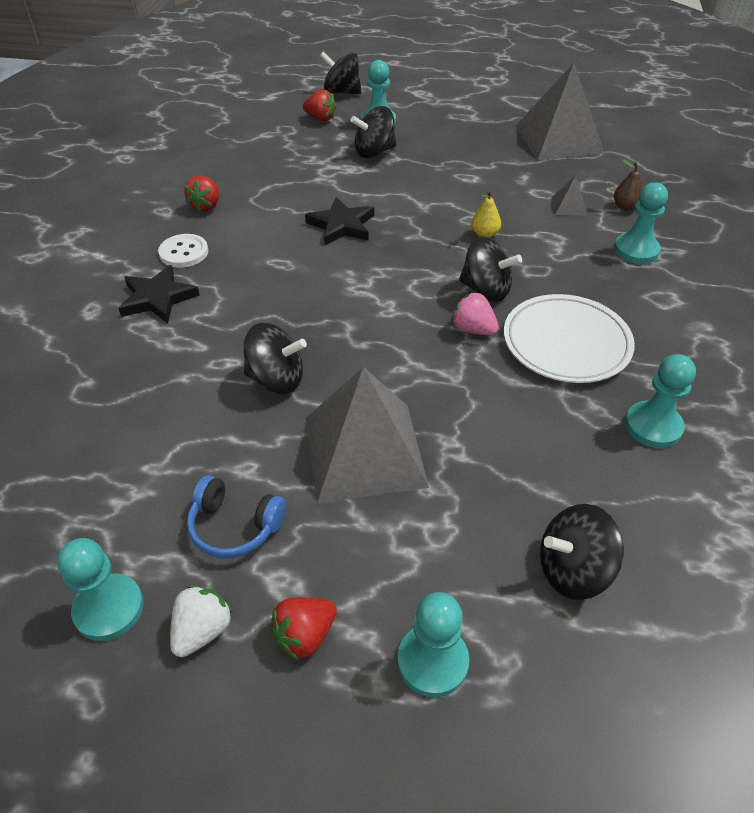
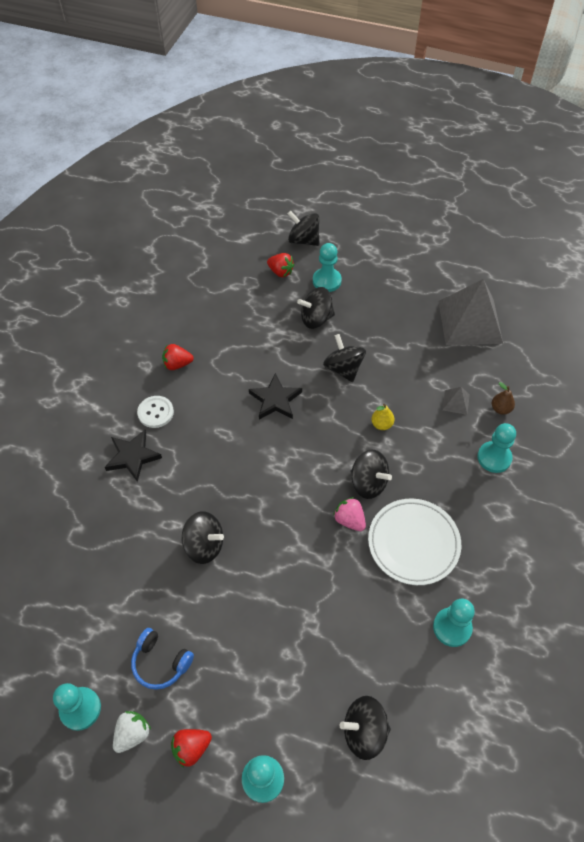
camera: 10 degrees right, 10 degrees up
red strawberry [184,176,219,212] -> red strawberry turned 60 degrees clockwise [162,344,194,370]
grey pyramid [306,367,429,503] -> none
none -> black spinning top [323,334,366,382]

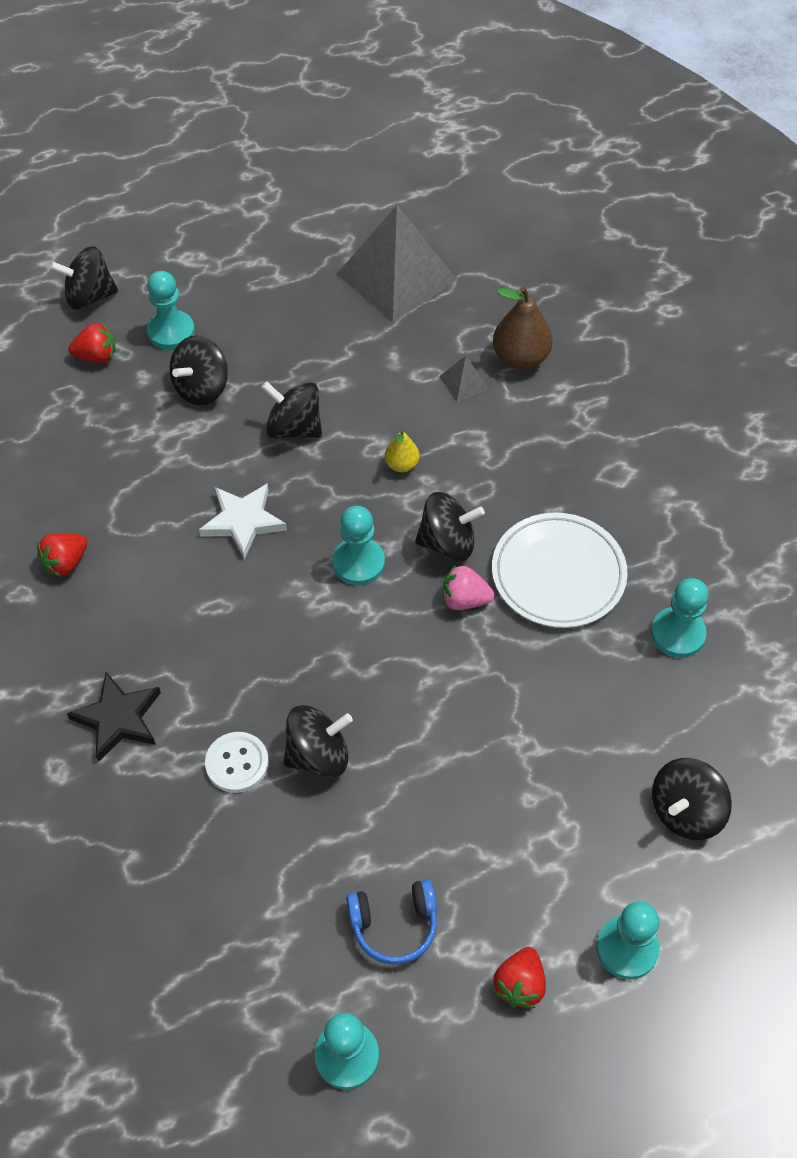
camera: 40 degrees left, 0 degrees up
white strawberry [113,711,151,753] -> none
white button [137,396,174,428] -> white button moved to [205,732,269,793]
black star [249,373,302,420] -> white star [199,483,287,560]
turquoise pawn [477,423,516,473] -> turquoise pawn moved to [332,506,385,585]
brown pear [492,382,515,415] -> brown pear [493,286,553,370], size x1.78

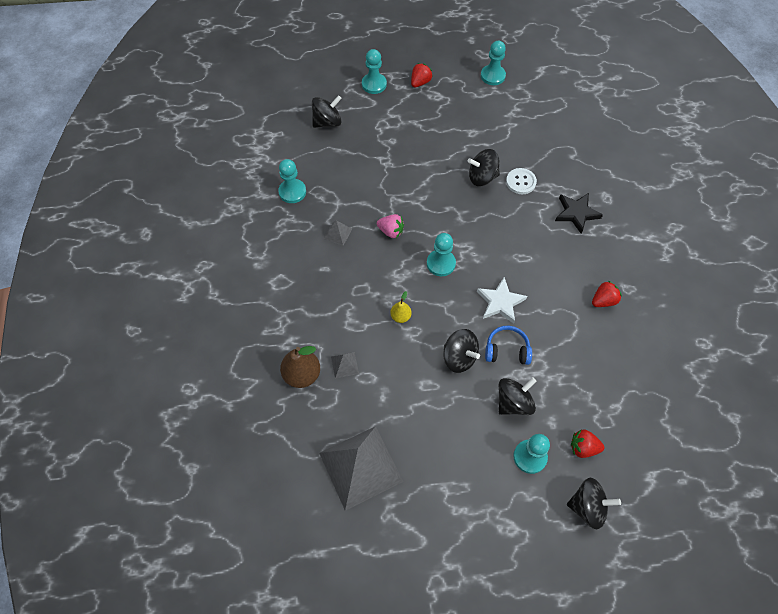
camera: 165 degrees left, 5 degrees up
blue headphones [346,879,437,965] -> blue headphones moved to [485,326,532,365]
black spinning top [415,492,485,561] -> none
white plate [492,513,628,628] -> grey pyramid [324,220,352,246]

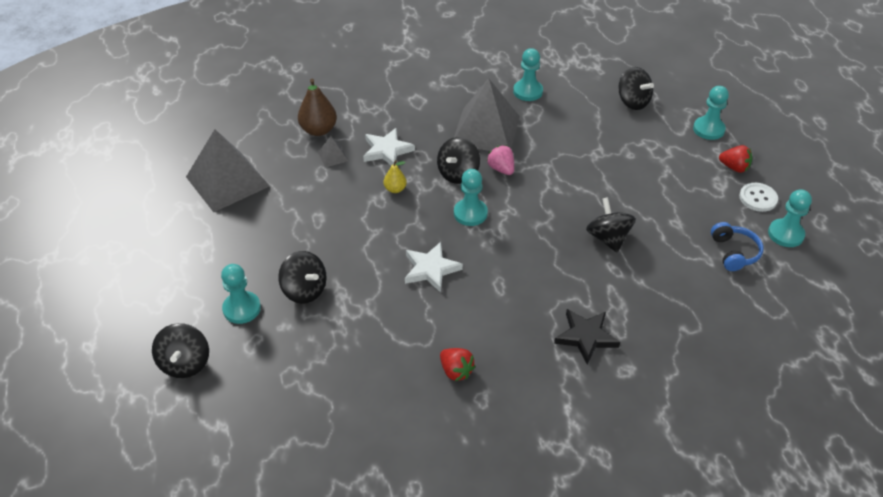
camera: 80 degrees right, 15 degrees down
grey pyramid [324,220,352,246] -> grey pyramid [454,78,520,151], size x2.45
pink strawberry [377,214,404,238] -> pink strawberry turned 135 degrees clockwise [487,145,514,175]
black spinning top [443,329,480,373] -> black spinning top moved to [437,137,480,184]
blue headphones [485,326,532,365] -> blue headphones moved to [711,222,764,271]
white button [506,168,537,194] -> white button moved to [739,183,778,212]
red strawberry [571,429,605,458] -> none
none -> white star [363,128,415,166]

